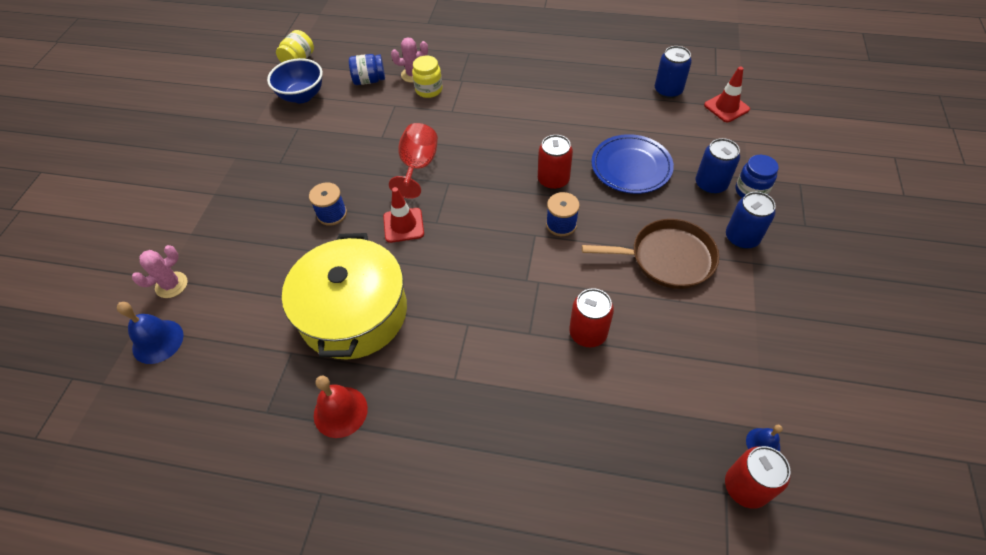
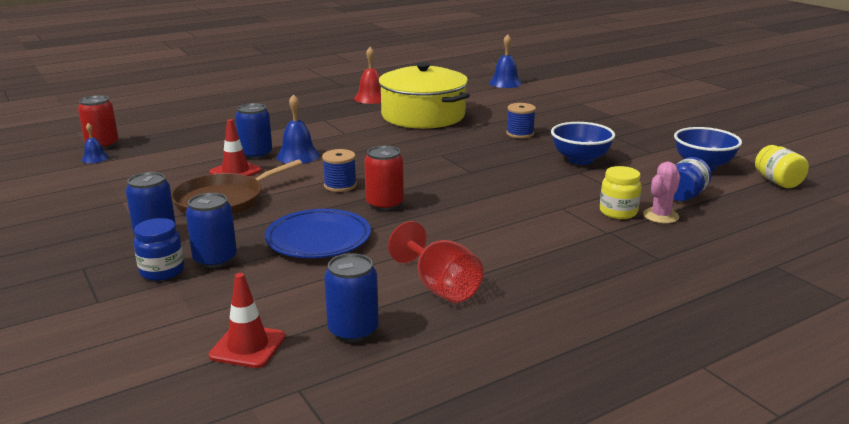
camera: 135 degrees right, 30 degrees down
pink cactus [132,245,188,298] -> none
red traffic cone [383,187,424,243] -> red traffic cone moved to [209,119,262,176]
red goblet [389,123,438,199] -> red goblet moved to [388,221,483,303]
red can [569,288,614,347] -> blue can [235,103,272,159]
none -> blue bell [276,94,320,164]
none -> blue bowl [551,122,615,165]

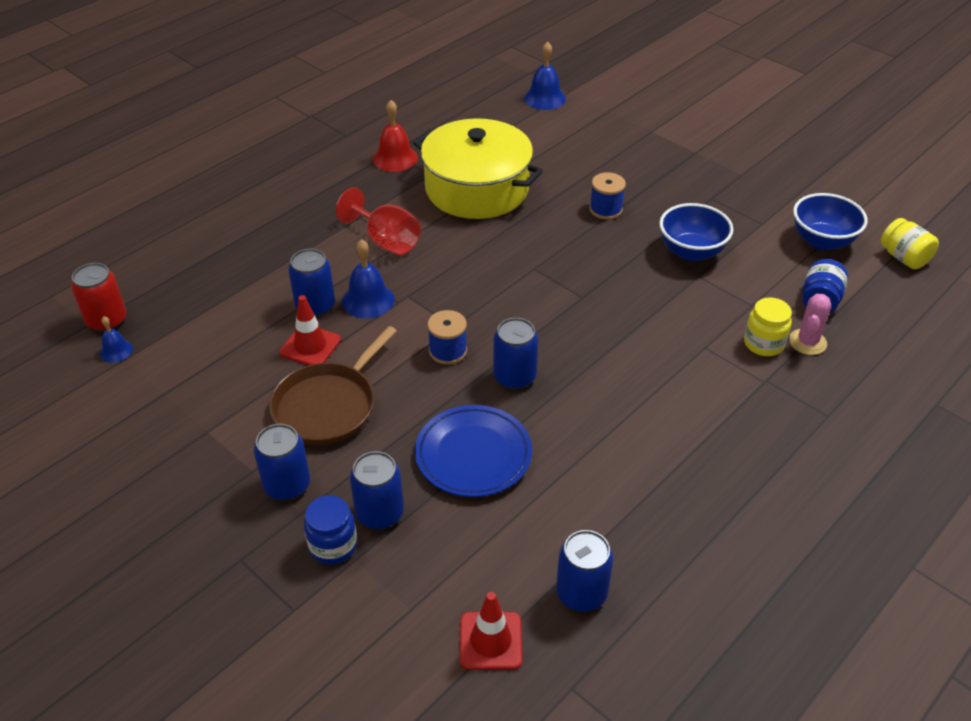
camera: 15 degrees left, 20 degrees up
red can [364,146,404,211] -> blue can [493,318,538,389]
red goblet [388,221,483,303] -> red goblet moved to [336,188,421,255]

